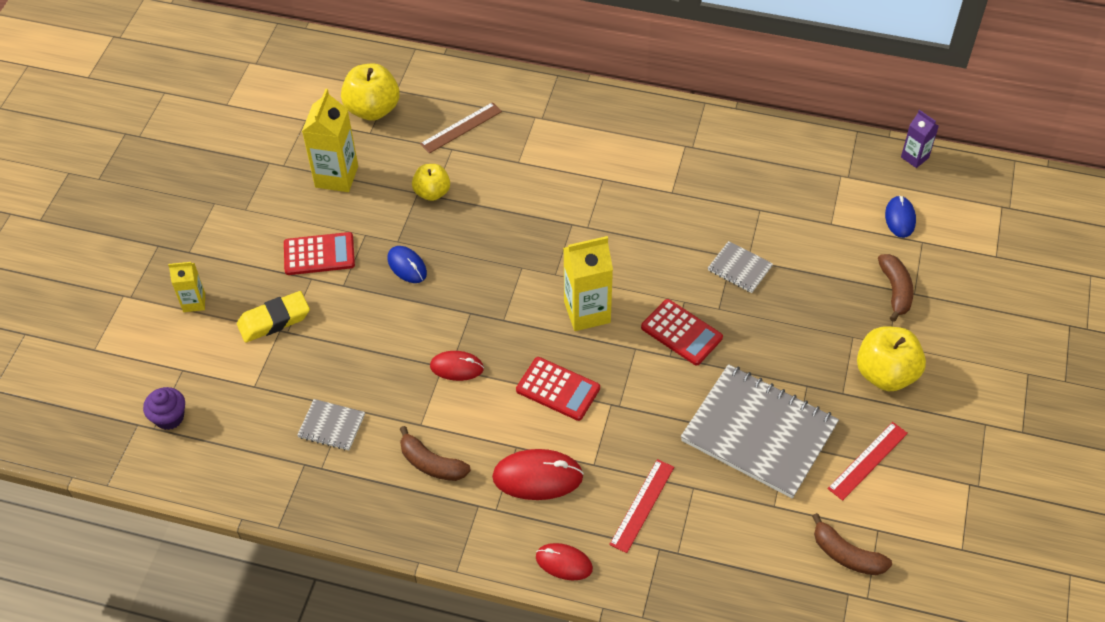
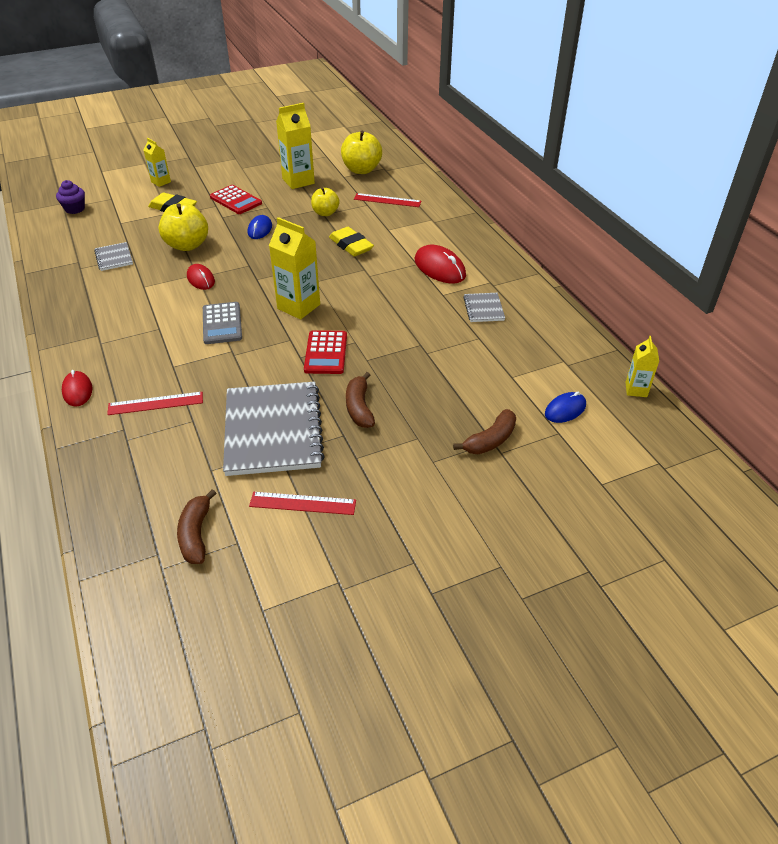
camera: 50 degrees right, 10 degrees down
brown banana [400,426,471,481] -> brown banana moved to [346,372,375,428]
brown ruler [420,102,502,154] -> red ruler [354,193,422,207]
red mouse [492,449,584,500] -> red mouse moved to [415,245,466,284]
red calculator [516,357,600,421] -> grey calculator [203,302,242,344]
grey notebook [708,241,773,293] -> grey notebook moved to [463,293,505,322]
yellow apple [857,326,926,391] -> yellow apple moved to [159,203,208,251]
purple carton [901,110,939,168] -> yellow carton [626,336,659,397]
none -> yellow eraser [329,227,374,256]

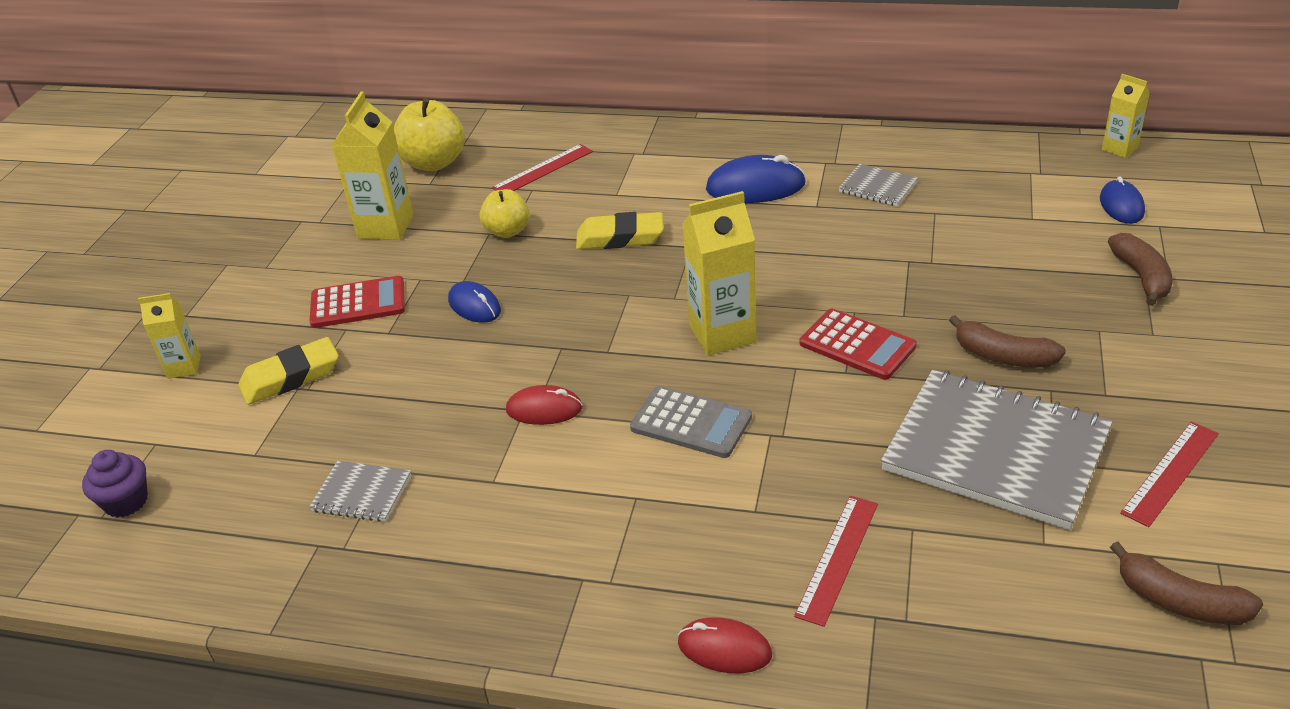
camera: 50 degrees left, 5 degrees down
yellow apple [159,203,208,251] -> none
red mouse [415,245,466,284] -> blue mouse [706,155,806,203]

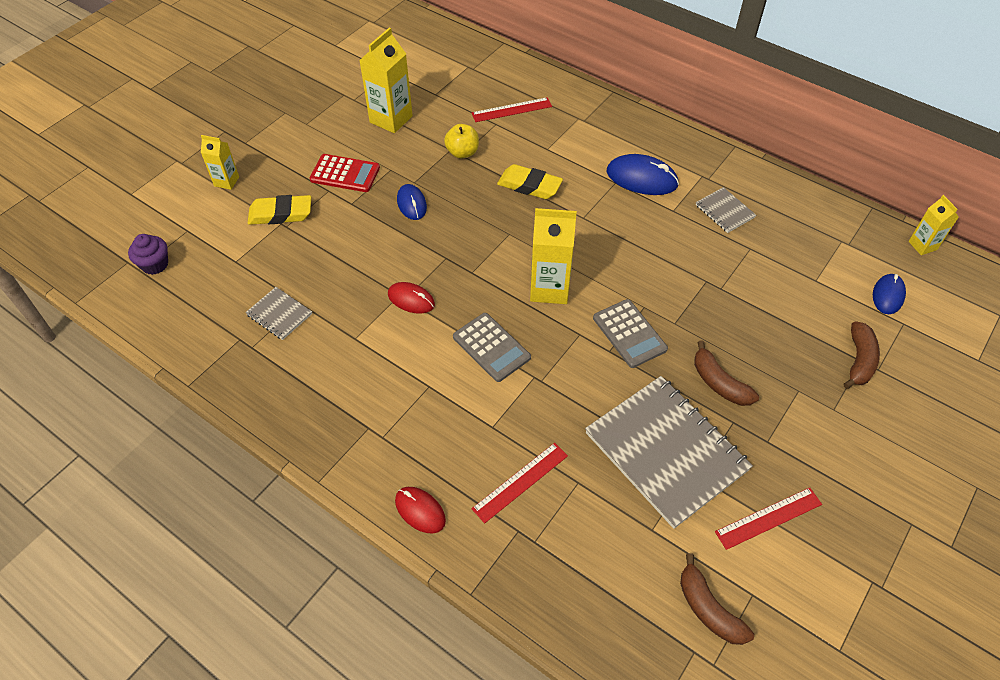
camera: 20 degrees right, 15 degrees up
yellow apple [393,98,465,171] -> none
red calculator [799,309,917,380] -> grey calculator [593,299,668,368]

